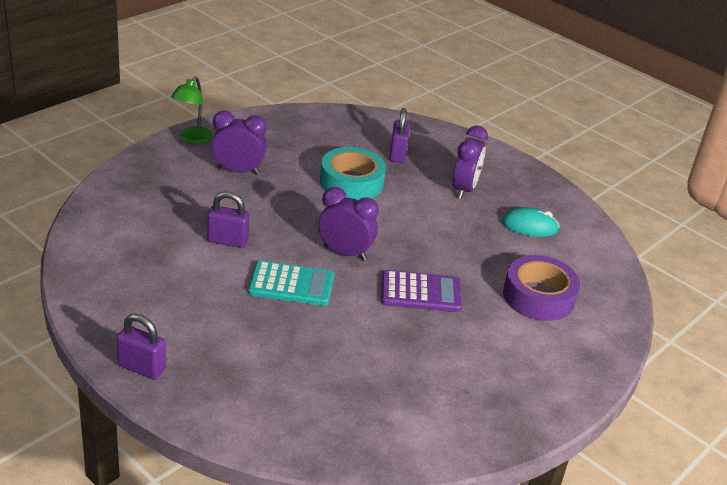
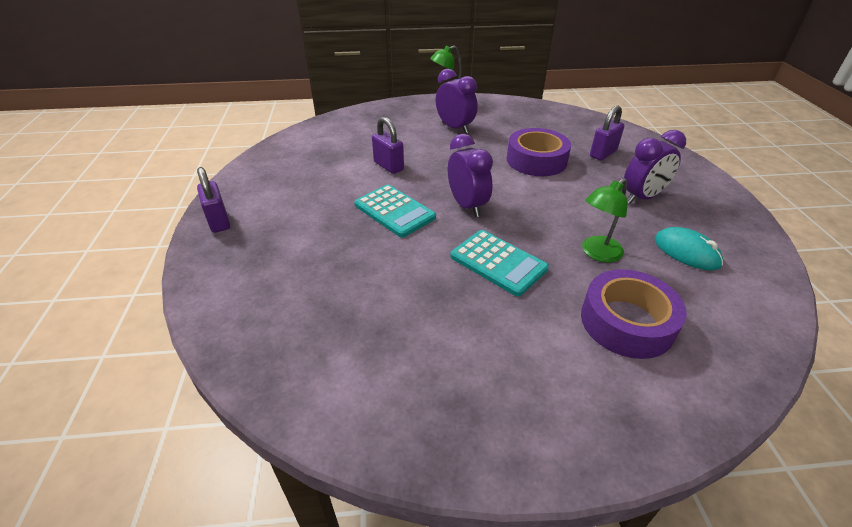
camera: 45 degrees right, 5 degrees up
turquoise tape [320,147,386,200] -> purple tape [507,128,571,176]
purple calculator [381,270,462,312] -> turquoise calculator [450,230,549,296]
none -> green lamp [582,178,628,262]

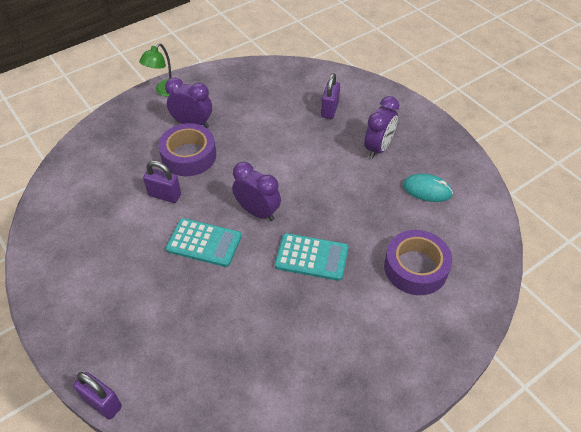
camera: 30 degrees left, 10 degrees up
purple padlock [197,167,230,233] -> purple padlock moved to [73,372,122,420]
purple tape [507,128,571,176] -> purple tape moved to [158,123,216,176]
green lamp [582,178,628,262] -> none

